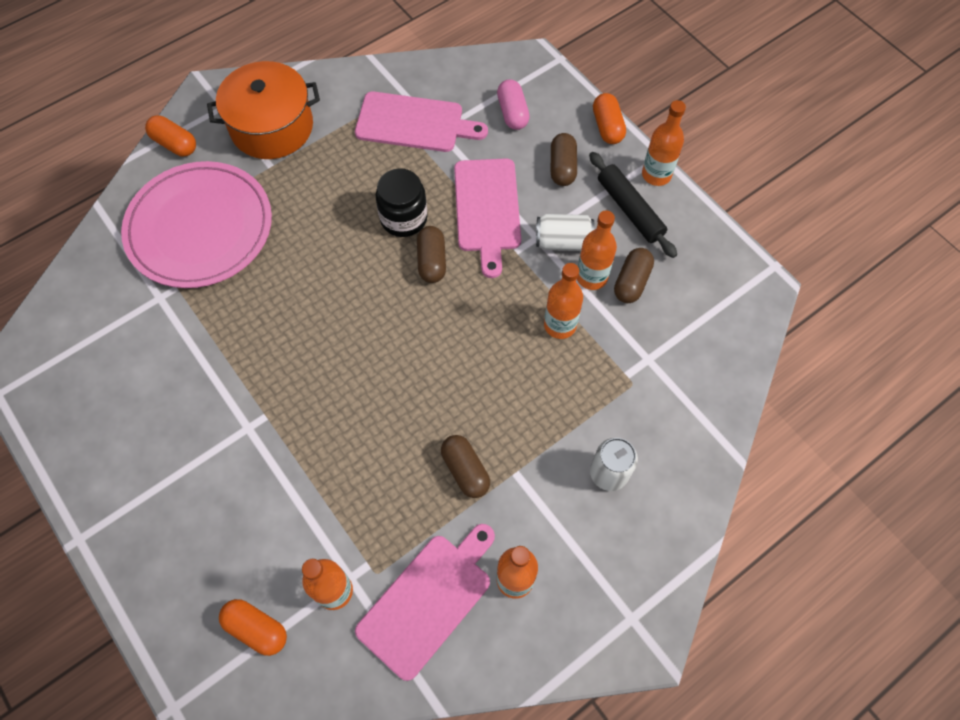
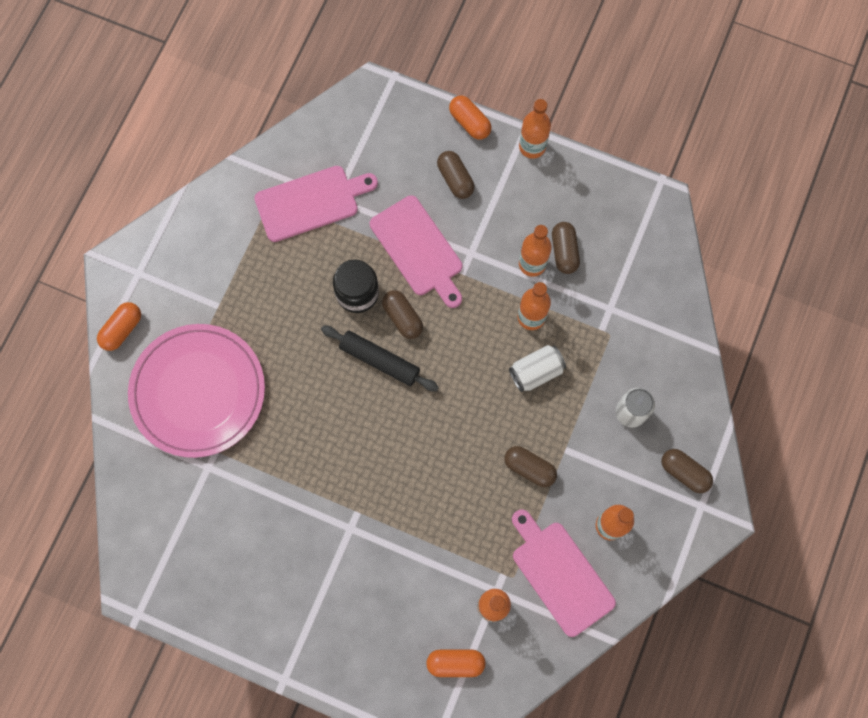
camera: 30 degrees left, 10 degrees up
orange capsule [145,115,196,156] -> orange capsule turned 60 degrees counterclockwise [97,302,141,351]
orange pot [207,61,320,159] -> none
pink cutting board [355,524,495,681] -> pink cutting board turned 45 degrees counterclockwise [512,510,616,637]
pink capsule [497,79,530,130] -> none
white can [536,214,595,251] -> white can moved to [509,345,566,392]
black rolling pin [589,152,677,258] -> black rolling pin moved to [321,326,439,391]
none -> brown capsule [661,449,713,493]

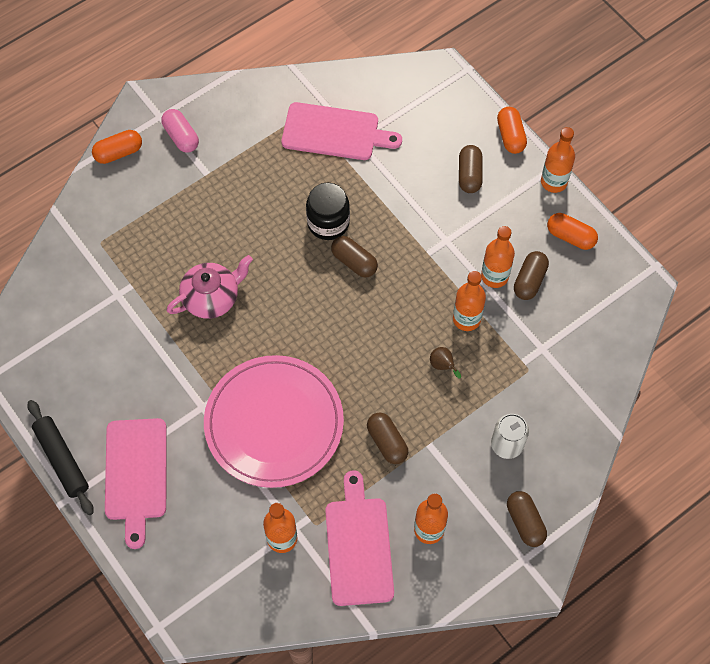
camera: 30 degrees right, 10 degrees down
pink plate [128,324,265,458] -> pink plate moved to [204,355,344,488]
black rolling pin [321,326,439,391] -> black rolling pin moved to [28,400,94,515]
pink cutting board [370,195,462,308] -> pink cutting board moved to [105,418,167,549]
brown capsule [382,290,423,339] -> brown capsule turned 45 degrees counterclockwise [331,236,378,278]
orange capsule [426,650,486,677] -> orange capsule moved to [547,213,598,250]
white can [509,345,566,392] -> brown pear [430,347,461,379]
none -> pink capsule [161,109,199,152]
none -> pink teapot [167,255,253,319]

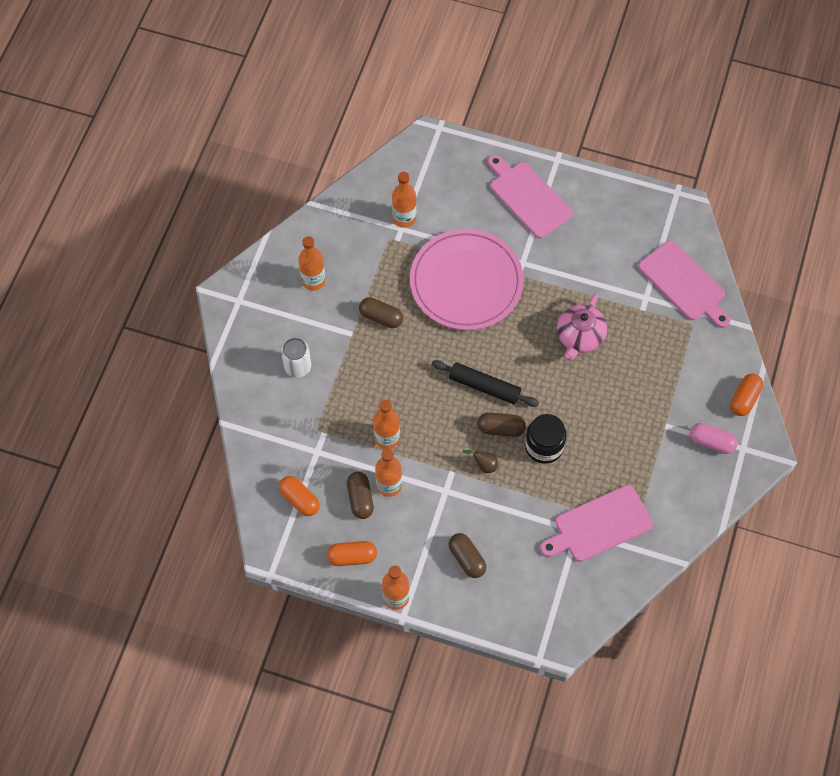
camera: 145 degrees right, 0 degrees up
black rolling pin [28,400,94,515] -> black rolling pin moved to [432,360,539,407]
pink cutting board [325,470,394,606] -> pink cutting board moved to [638,240,730,328]
brown pear [430,347,461,379] -> brown pear moved to [463,450,498,473]
orange capsule [497,107,527,154] -> orange capsule moved to [279,476,320,516]
brown capsule [507,491,547,547] -> none

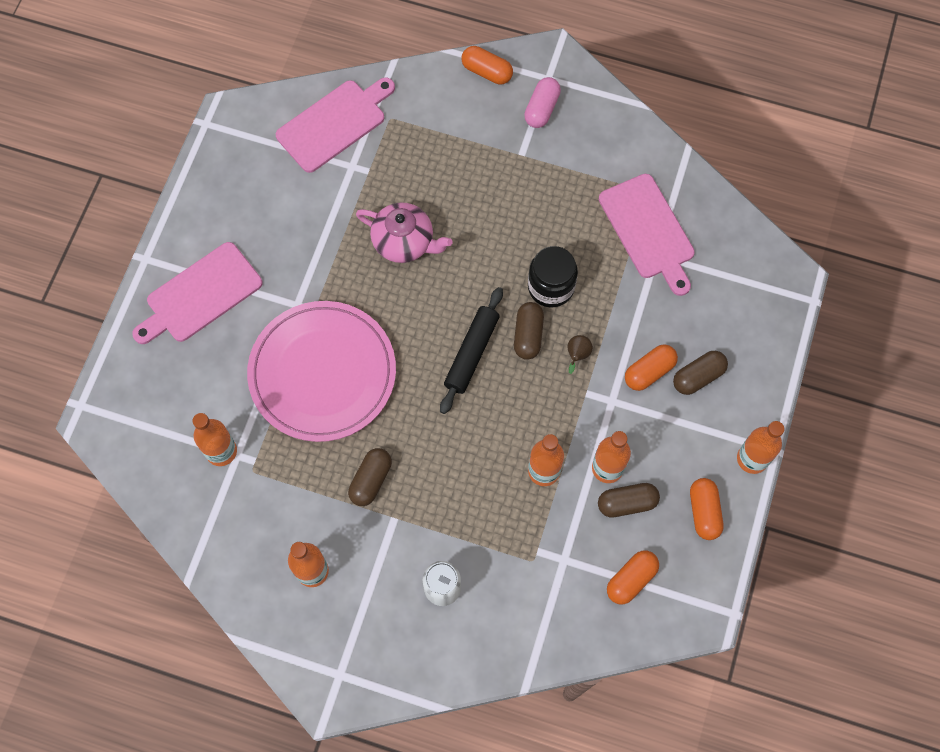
camera: 90 degrees left, 5 degrees up
none -> orange capsule [625,345,678,391]

